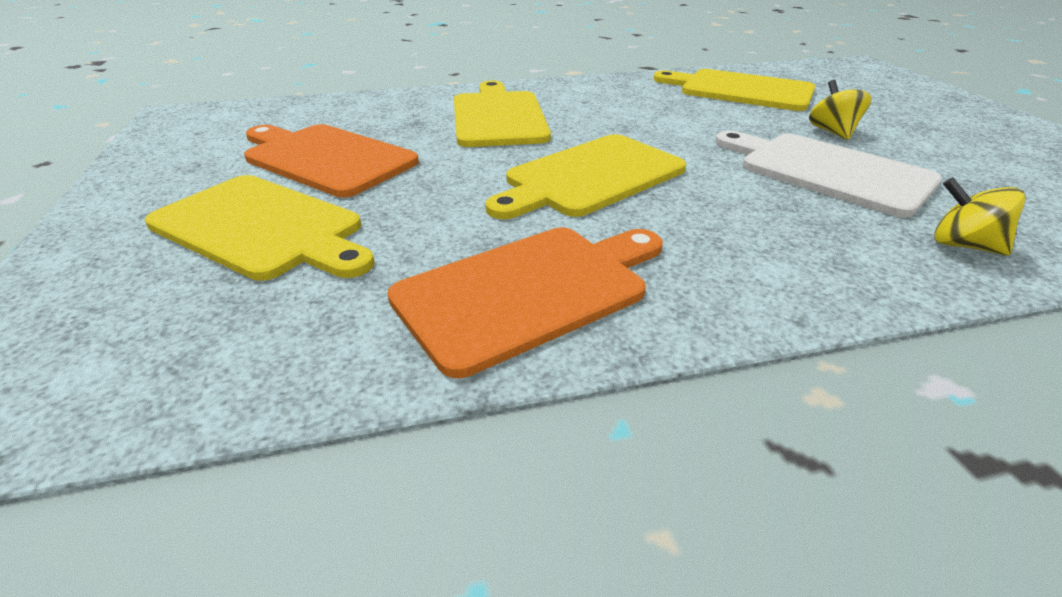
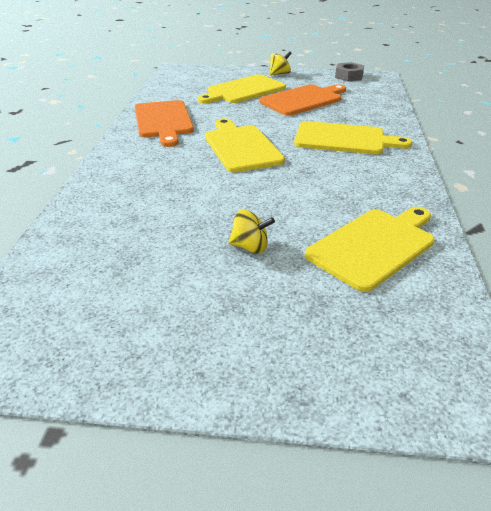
camera: 110 degrees right, 0 degrees up
white cutting board [715,131,942,217] -> none
yellow spinning top [934,177,1026,256] -> yellow spinning top moved to [270,51,292,76]
none -> grey nut [335,62,364,81]

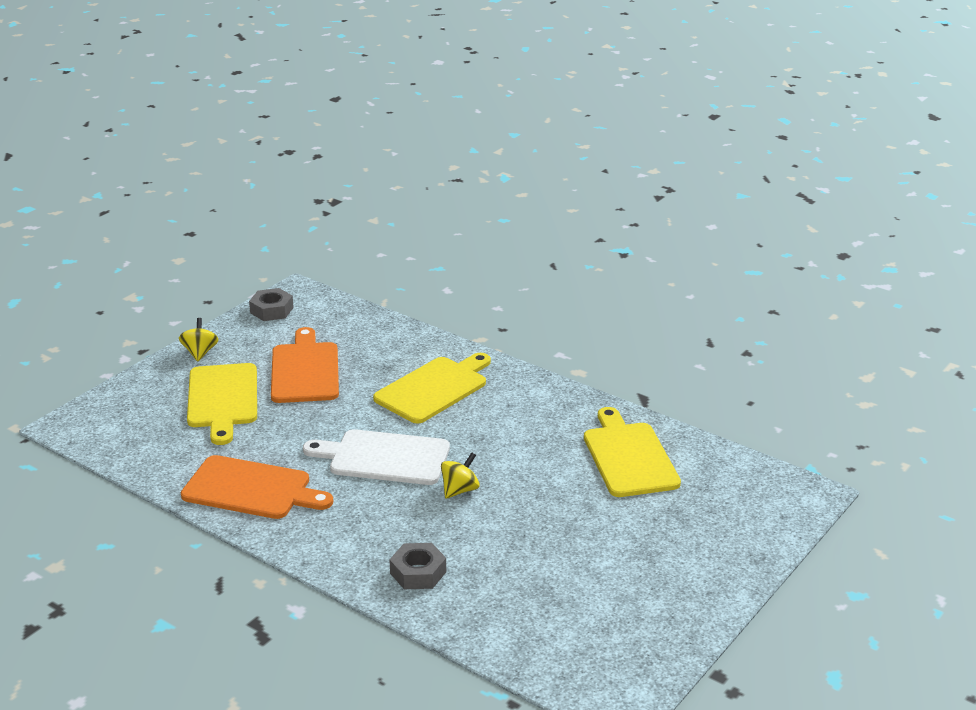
camera: 60 degrees left, 5 degrees down
yellow cutting board [205,118,285,172] -> white cutting board [303,429,450,485]
yellow spinning top [229,210,275,254] -> yellow spinning top moved to [441,452,480,499]
none -> grey nut [389,543,446,589]

